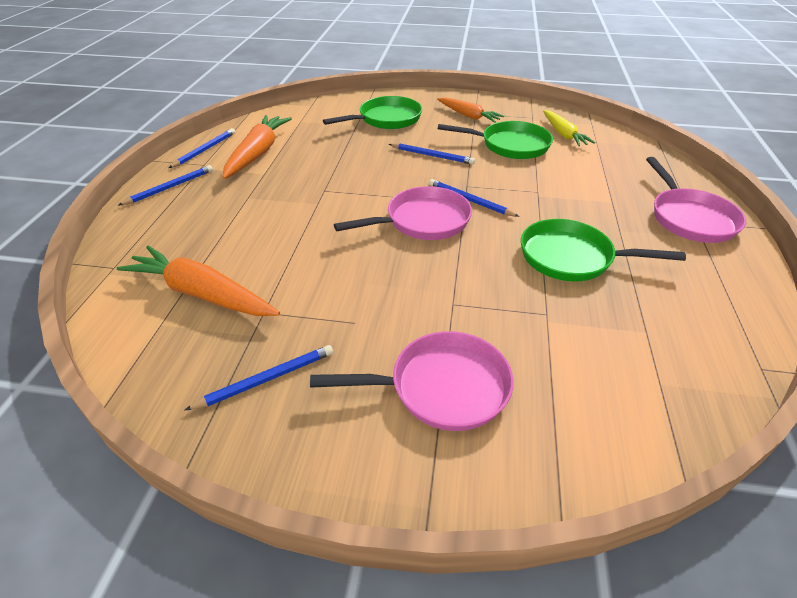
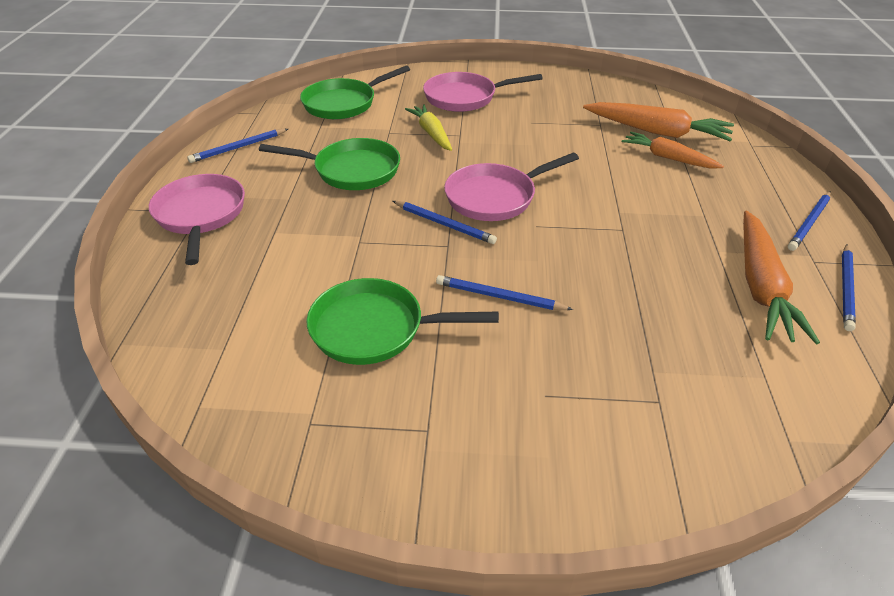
camera: 175 degrees right, 0 degrees up
blue pencil [185,345,333,410] -> blue pencil moved to [187,129,288,163]
green pan [323,96,422,129] -> green pan moved to [300,66,410,119]
orange carrot [437,97,505,123] -> orange carrot moved to [622,132,724,169]
yellow carrot [543,110,596,146] -> yellow carrot moved to [405,104,452,151]

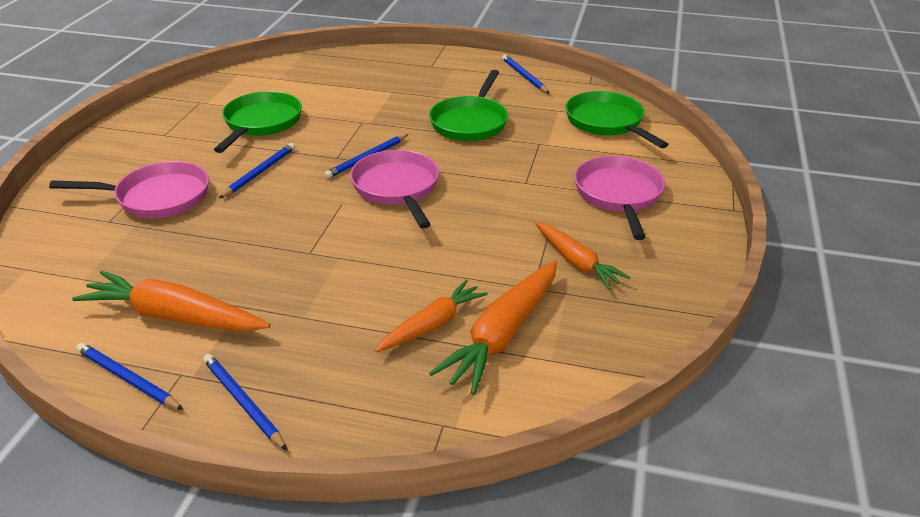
camera: 100 degrees right, 5 degrees down
pink pan [149,174,245,265] -> pink pan moved to [49,161,209,218]
yellow carrot [405,104,452,151] -> none
none -> orange carrot [535,222,630,290]

